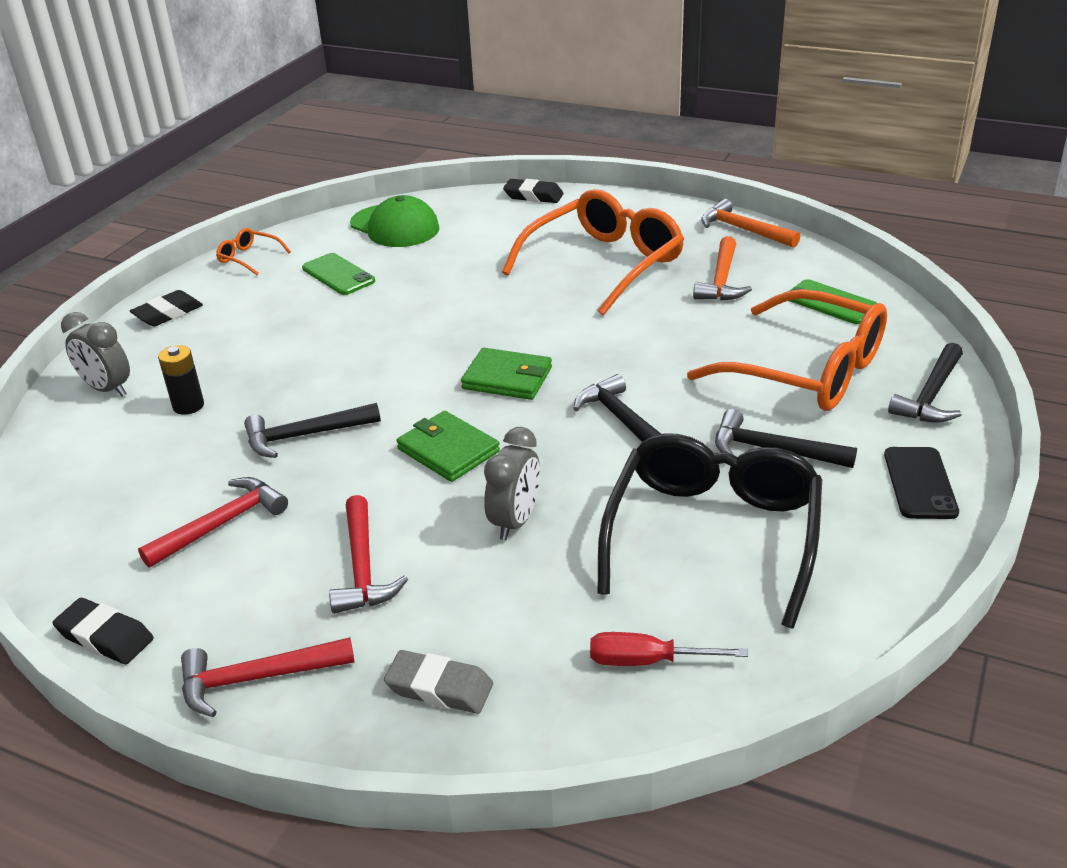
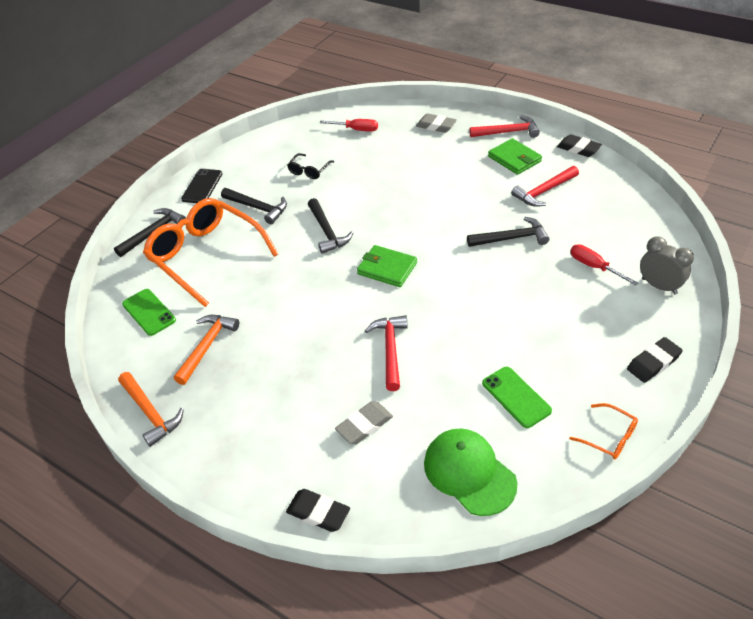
camera: 170 degrees left, 10 degrees up
black battery [158,345,204,415] -> red screwdriver [570,244,638,286]
red hammer [329,495,408,614] -> red hammer moved to [365,315,408,391]
green wallet [397,411,500,482] -> green wallet moved to [488,138,542,175]
grey clock [484,427,540,540] -> none
orange glasses [502,189,684,316] -> none
black glasses [597,433,822,629] -> black glasses [287,153,334,179], size x0.42
none -> grey eraser [335,401,393,444]

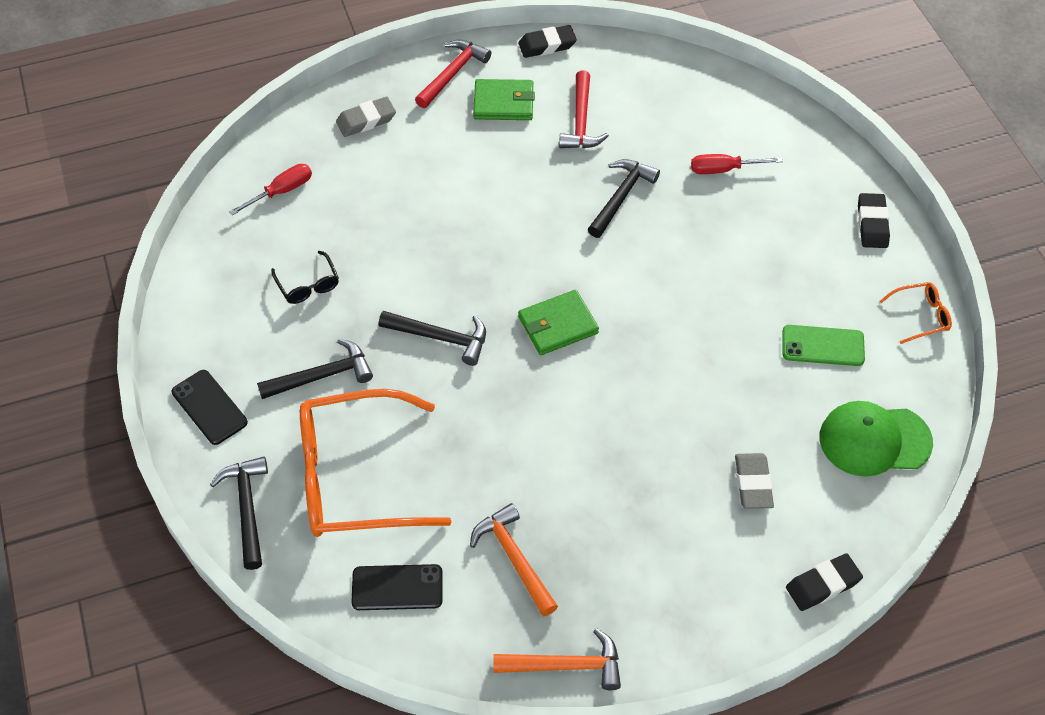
camera: 55 degrees left, 10 degrees up
green phone [122,289,176,336] -> black phone [351,564,443,610]
red hammer [365,315,408,391] -> none
grey clock [640,236,694,295] -> none

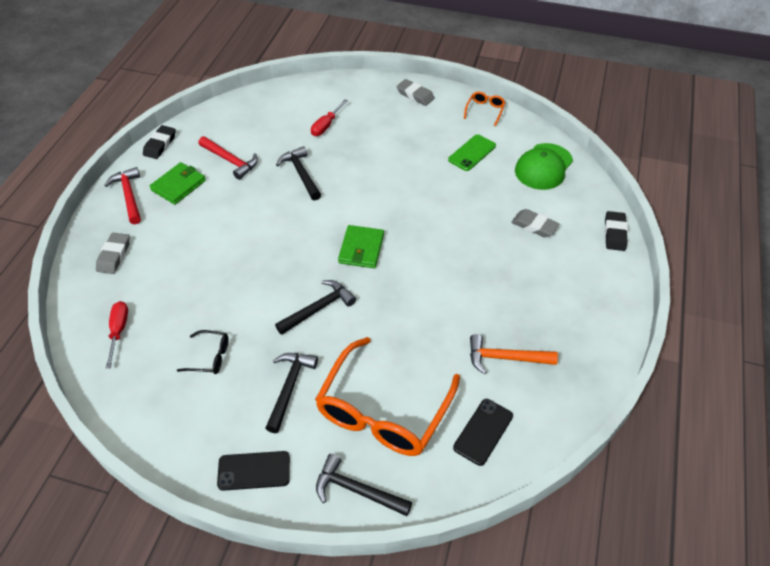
camera: 55 degrees left, 5 degrees down
orange hammer [494,628,621,690] -> none
black eraser [858,193,890,248] -> grey eraser [397,79,435,106]

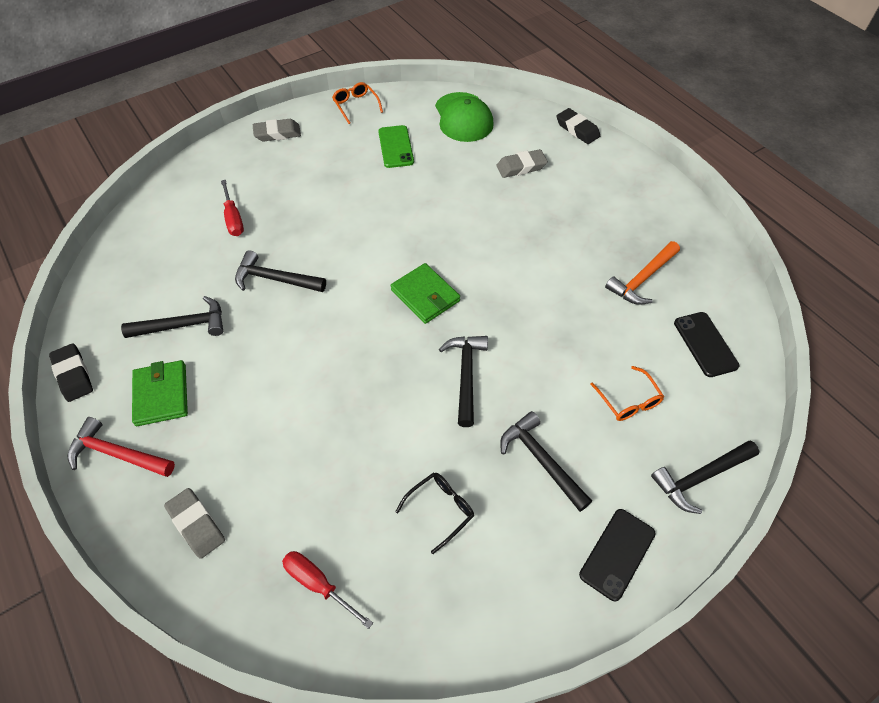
camera: 50 degrees left, 5 degrees up
red hammer [198,136,258,180] -> black hammer [121,296,223,338]
orange glasses [315,337,460,456] -> orange glasses [590,366,664,421], size x0.42

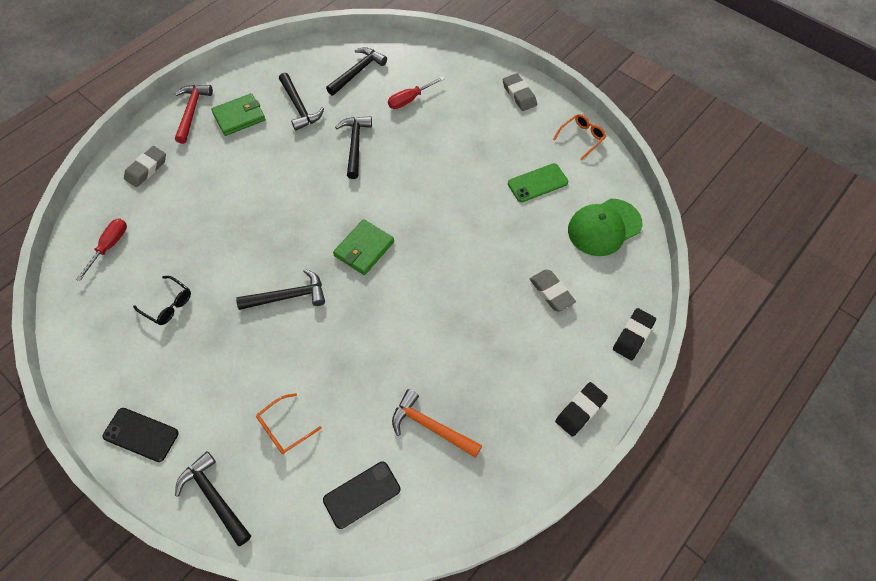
camera: 75 degrees right, 5 degrees up
black eraser [49,343,93,402] -> black eraser moved to [555,382,608,437]
black hammer [500,411,592,512] -> black hammer moved to [326,47,387,96]

